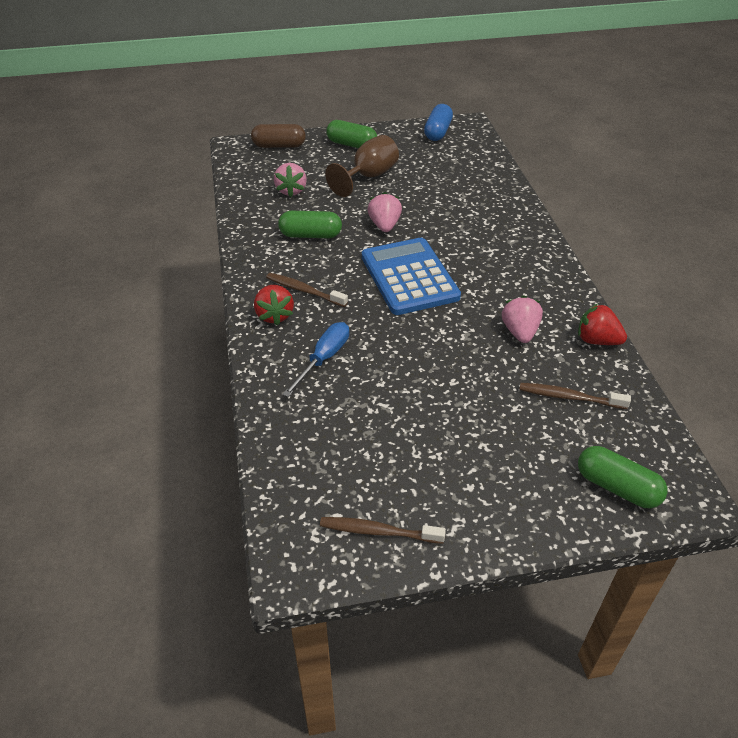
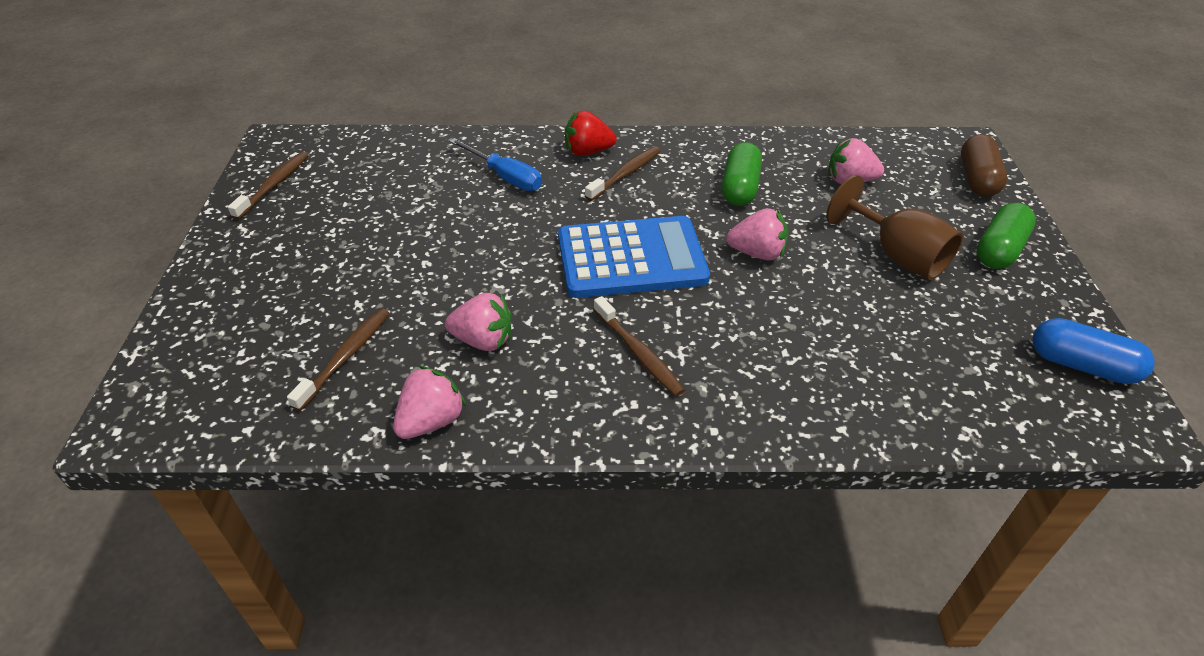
camera: 100 degrees right, 0 degrees up
red strawberry [578,304,627,345] -> pink strawberry [393,366,467,439]
green capsule [578,446,668,508] -> none
none -> brown toothbrush [594,296,685,397]

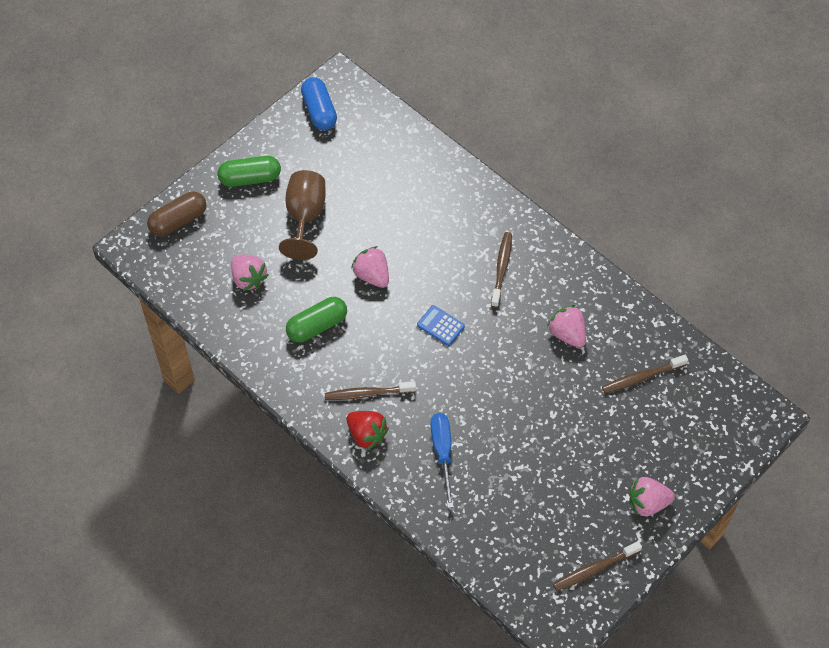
camera: 135 degrees left, 15 degrees up
pink strawberry [393,366,467,439] -> pink strawberry moved to [629,477,675,516]
blue calculator [558,216,710,298] -> blue calculator [417,305,465,346], size x0.41

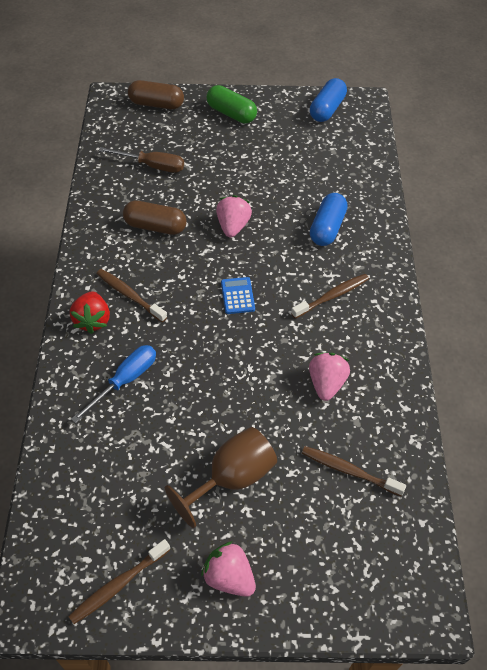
camera: 45 degrees right, 5 degrees down
pink strawberry [231,254,269,291] -> brown screwdriver [98,147,184,173]
brown goblet [279,170,326,260] -> brown goblet moved to [165,427,277,528]
green capsule [286,297,347,343] -> brown capsule [123,201,187,235]
brown toothbrush [553,541,642,591] -> brown toothbrush turned 60 degrees counterclockwise [68,539,170,624]
none -> blue capsule [310,193,348,246]

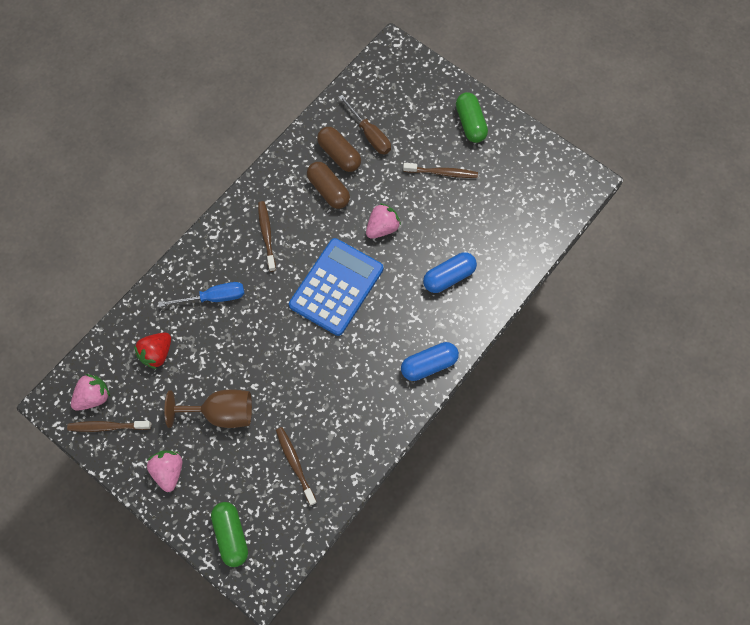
camera: 40 degrees right, 15 degrees up
red strawberry [70,291,110,334] -> red strawberry moved to [134,333,171,369]
brown capsule [128,80,184,109] -> brown capsule moved to [317,127,361,172]
blue calculator [221,277,255,314] -> blue calculator [289,238,383,336], size x2.44
brown toothbrush [291,274,369,319] -> brown toothbrush moved to [403,163,478,178]
pink strawberry [309,353,350,401] -> pink strawberry moved to [71,374,110,411]
blue capsule [310,78,347,122] -> blue capsule moved to [401,342,459,381]
none -> green capsule [211,502,248,567]

